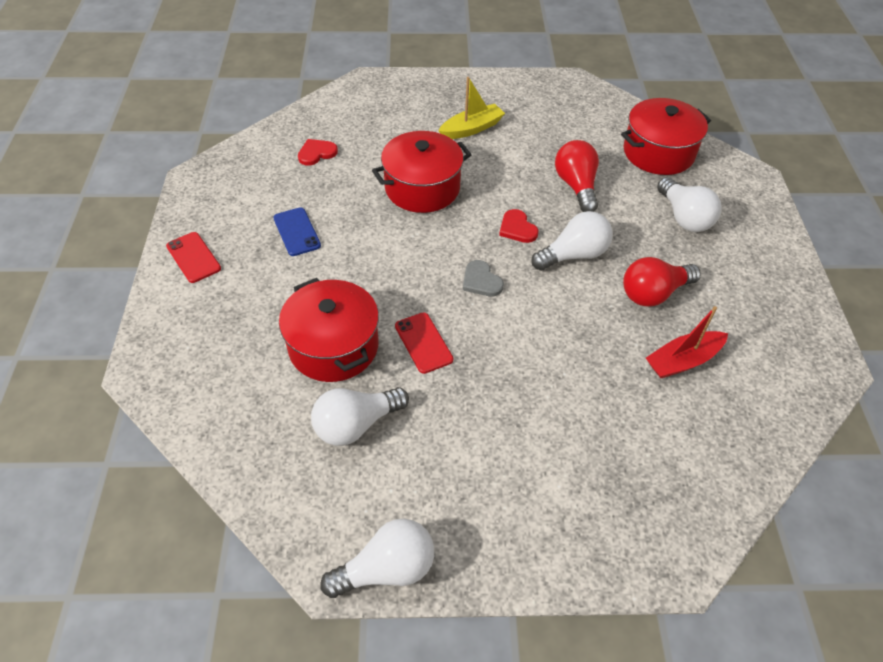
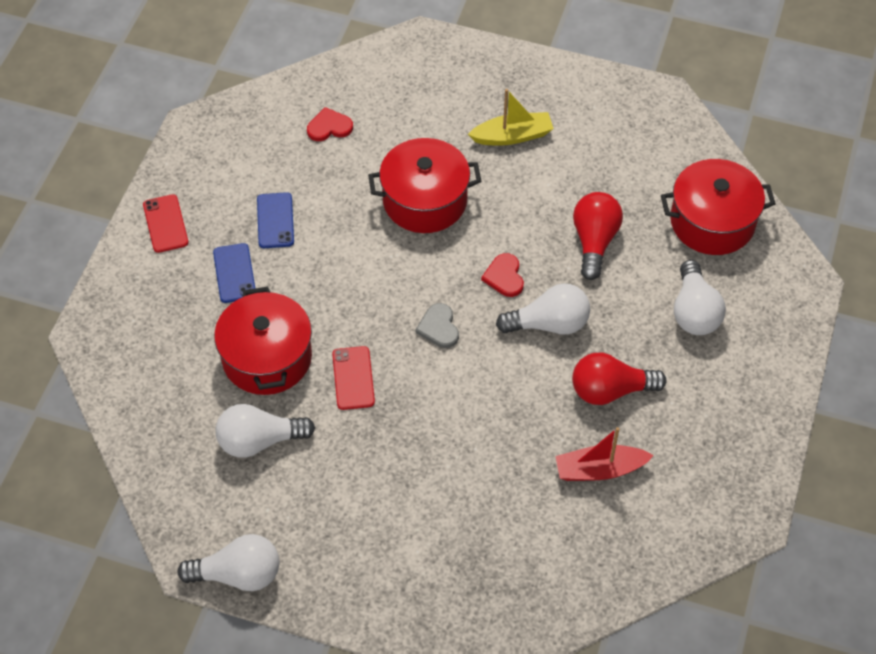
camera: 20 degrees right, 5 degrees up
none -> blue phone [213,243,255,303]

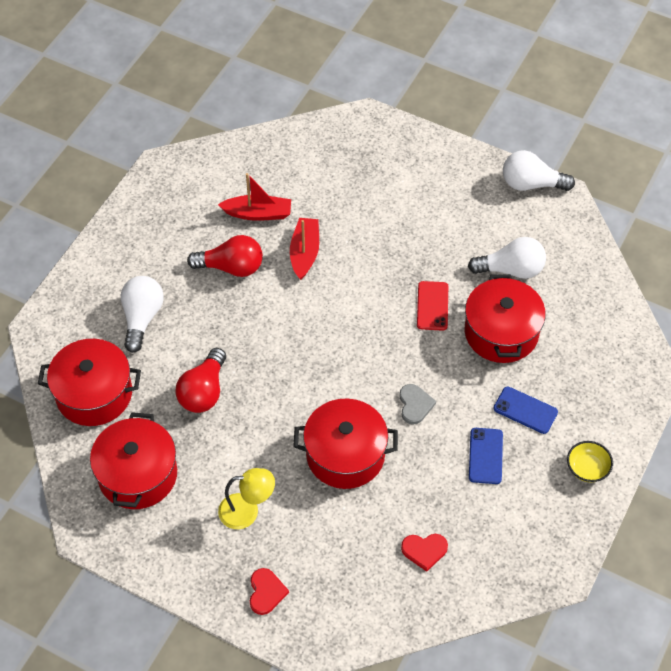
camera: 170 degrees left, 0 degrees up
red phone [143,194,188,253] -> yellow bowl [567,441,613,482]
blue phone [213,243,255,303] -> blue phone turned 60 degrees counterclockwise [494,387,558,434]
grey heart [415,303,459,348] -> grey heart moved to [399,384,436,424]
yellow boat [468,89,554,146] -> yellow lamp [218,468,275,529]
red heart [481,253,524,297] -> red heart moved to [250,568,289,615]
white light bulb [496,283,590,335] -> none
none -> red pot [90,412,177,509]
none -> red boat [290,218,319,280]

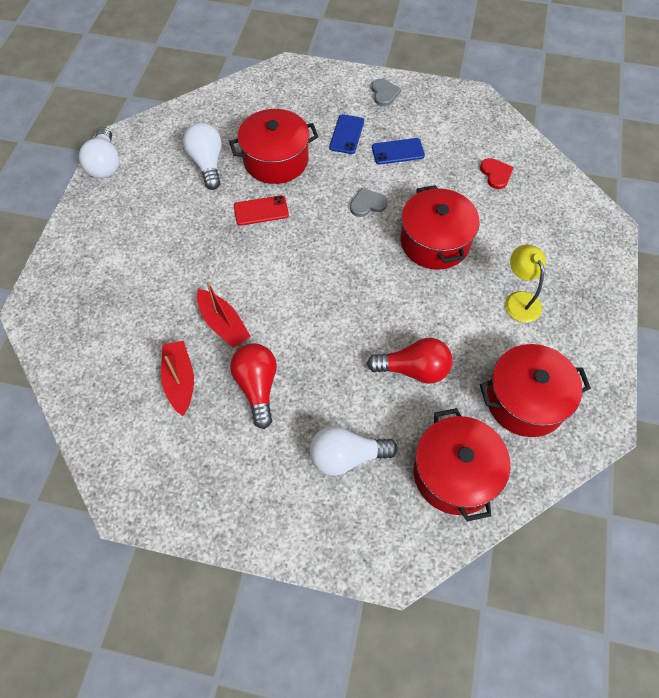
camera: 105 degrees left, 5 degrees up
red heart [250,568,289,615] -> none
red boat [290,218,319,280] -> red boat turned 120 degrees counterclockwise [197,281,251,348]
yellow bowl [567,441,613,482] -> grey heart [372,79,401,106]

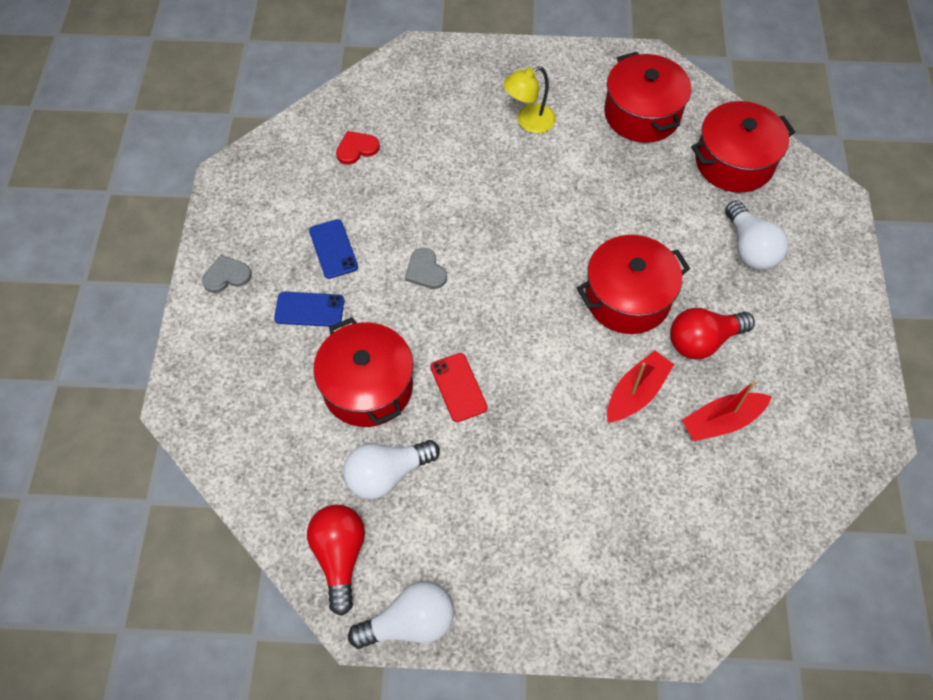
camera: 100 degrees left, 0 degrees up
red light bulb [367,338,453,384] -> red light bulb moved to [307,505,365,616]
red pot [400,185,480,270] -> red pot moved to [577,235,690,334]

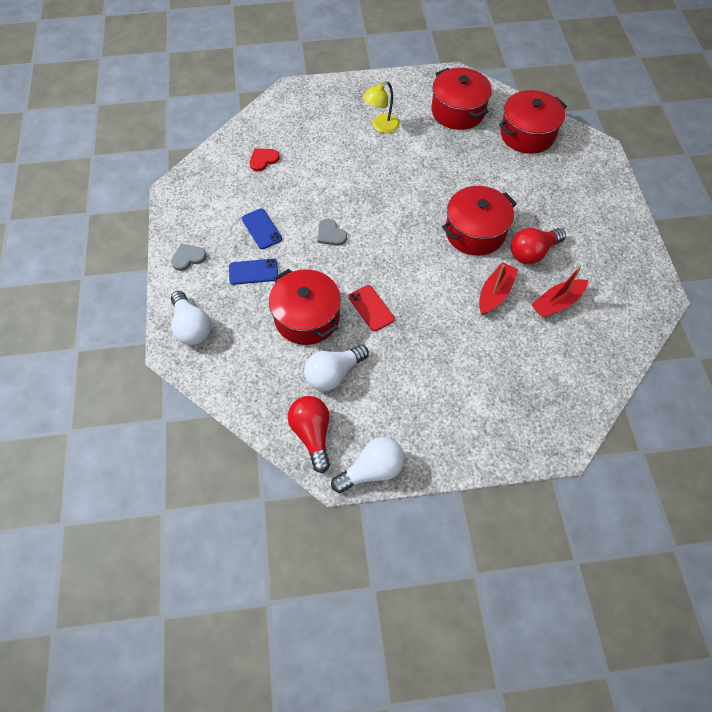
camera: 10 degrees left, 0 degrees up
white light bulb [725,200,789,270] -> white light bulb moved to [171,291,211,345]

